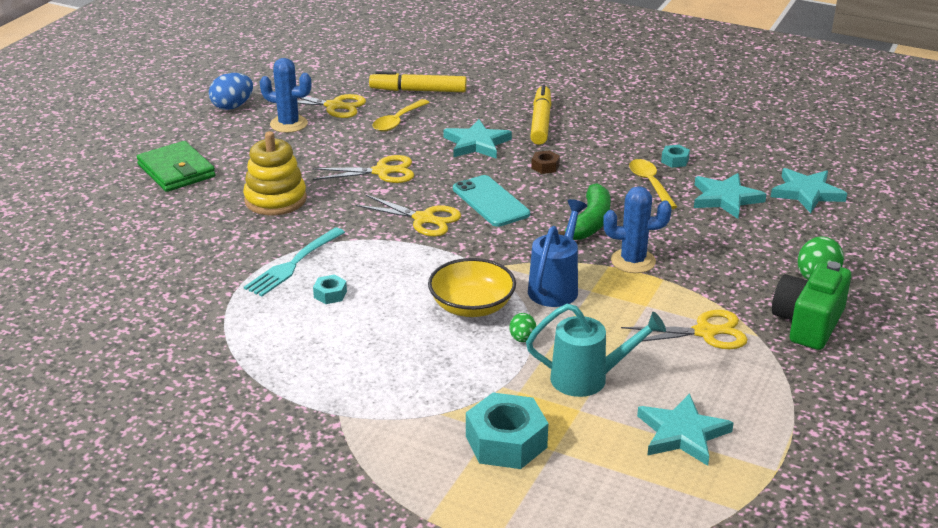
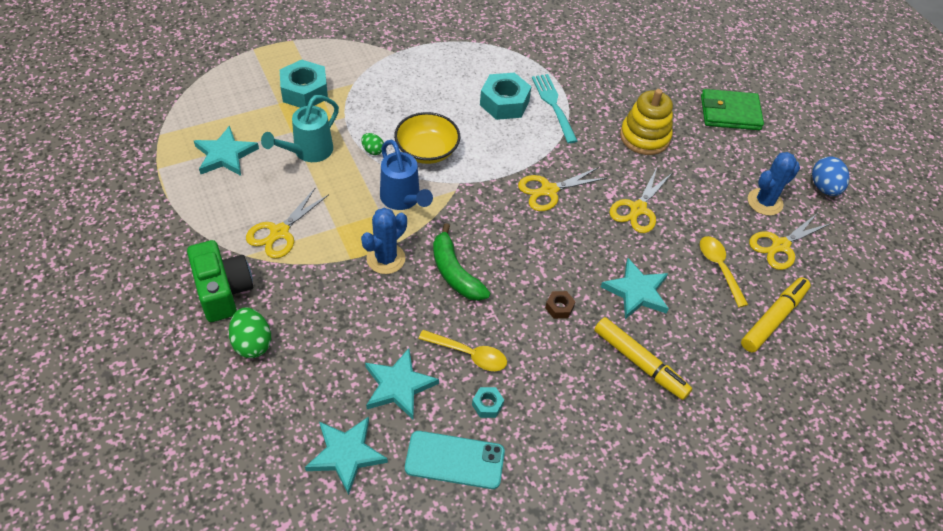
camera: 125 degrees right, 20 degrees up
turquoise nut [313,275,347,304] -> turquoise nut [480,73,531,120], size x2.09
turquoise phone [453,175,530,227] -> turquoise phone moved to [405,431,505,489]

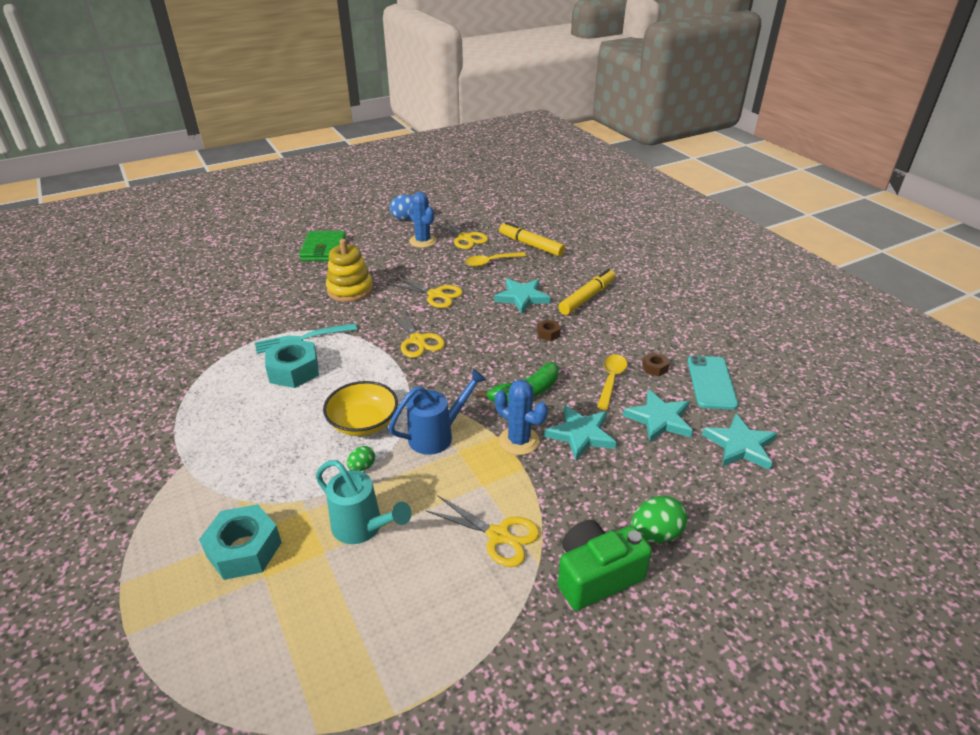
camera: 90 degrees left, 15 degrees down
turquoise star [194,126,259,176] -> turquoise star moved to [544,405,617,461]
turquoise nut [472,387,504,418] -> brown nut [642,353,670,376]

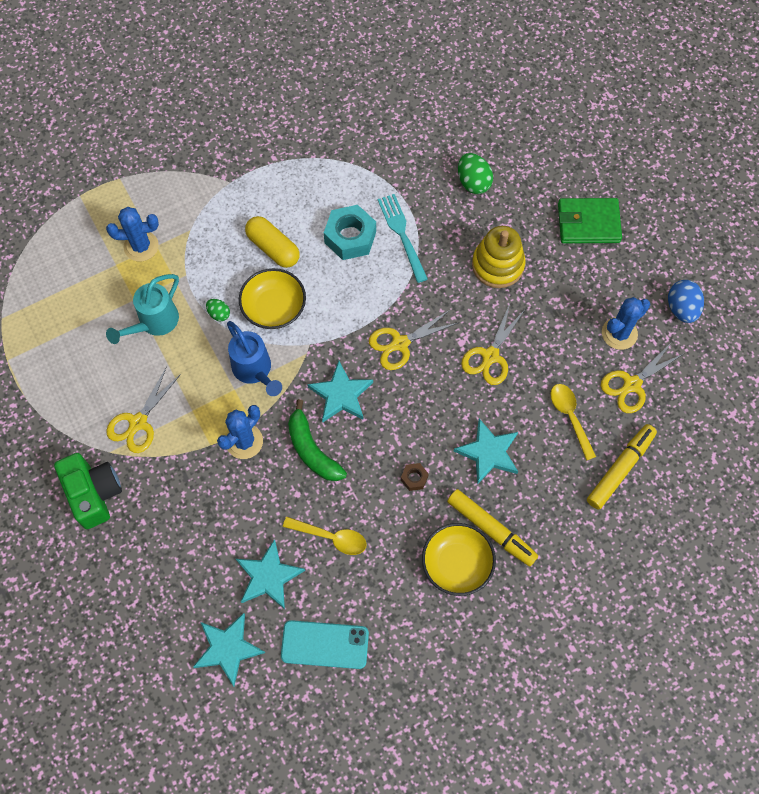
camera: 90 degrees right, 30 degrees up
turquoise nut [199,504,282,580] -> blue cactus [106,207,159,261]
turquoise star [544,405,617,461] -> turquoise star moved to [307,361,373,422]
green egg [631,496,687,543] -> green egg moved to [458,153,493,194]
brown nut [642,353,670,376] -> none
none -> yellow capsule [245,216,300,268]
none -> yellow bowl [422,523,496,596]

